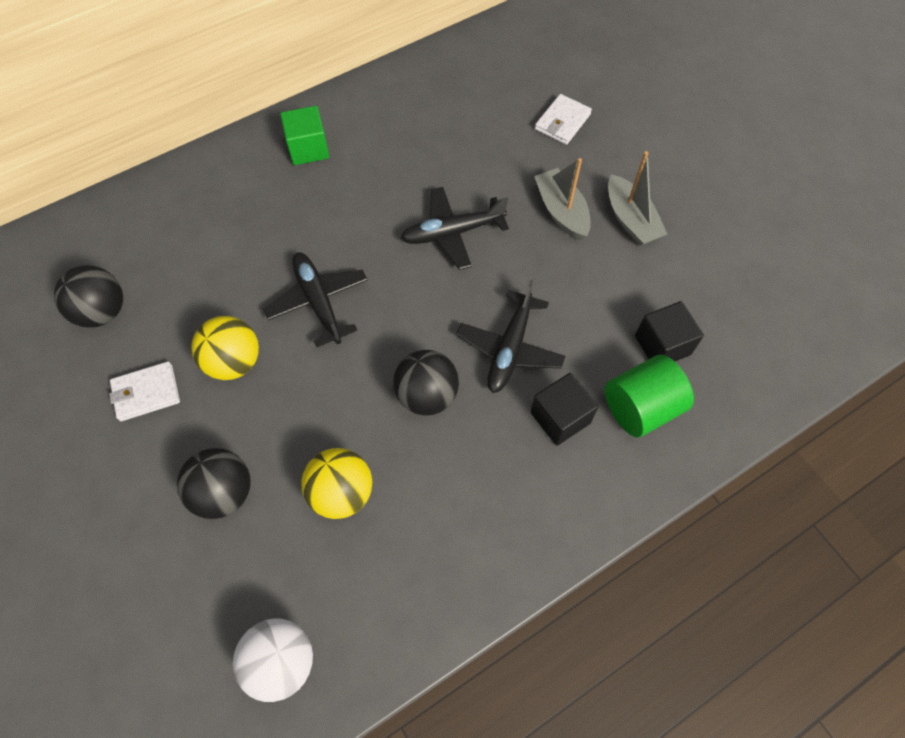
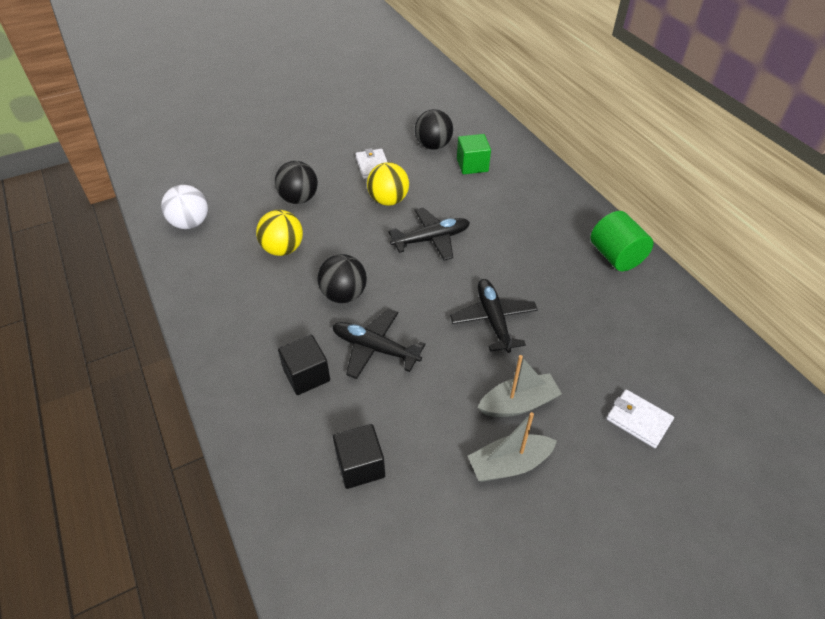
camera: 95 degrees right, 15 degrees down
green cube [280,106,329,165] -> green cube moved to [457,134,491,174]
green cylinder [605,355,694,438] -> green cylinder moved to [590,211,654,271]

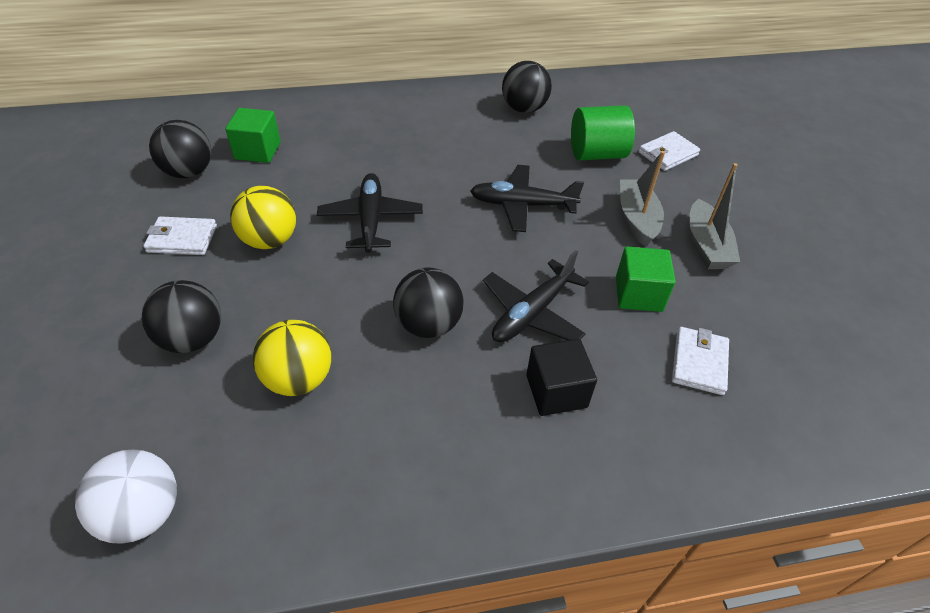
camera: 75 degrees left, 0 degrees up
black cube [333,424,385,489] -> white wallet [672,327,729,395]
green cylinder [590,211,654,271] -> green cylinder moved to [571,105,635,161]
none -> black ball [502,61,552,113]
none -> green cube [616,246,676,312]

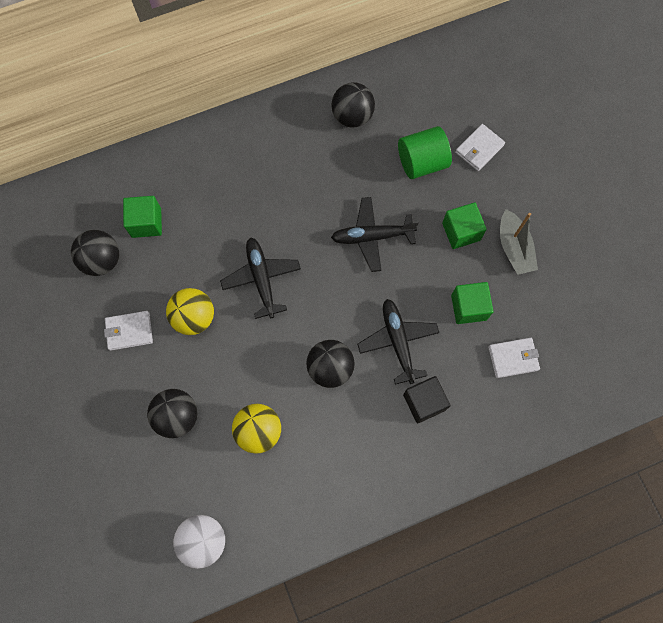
camera: 10 degrees left, 25 degrees up
black plane [483,250,589,342] -> black plane turned 135 degrees clockwise [357,299,439,385]
grey boat [620,151,665,247] -> green cube [442,202,487,249]
white wallet [672,327,729,395] -> white wallet turned 75 degrees clockwise [488,338,540,378]

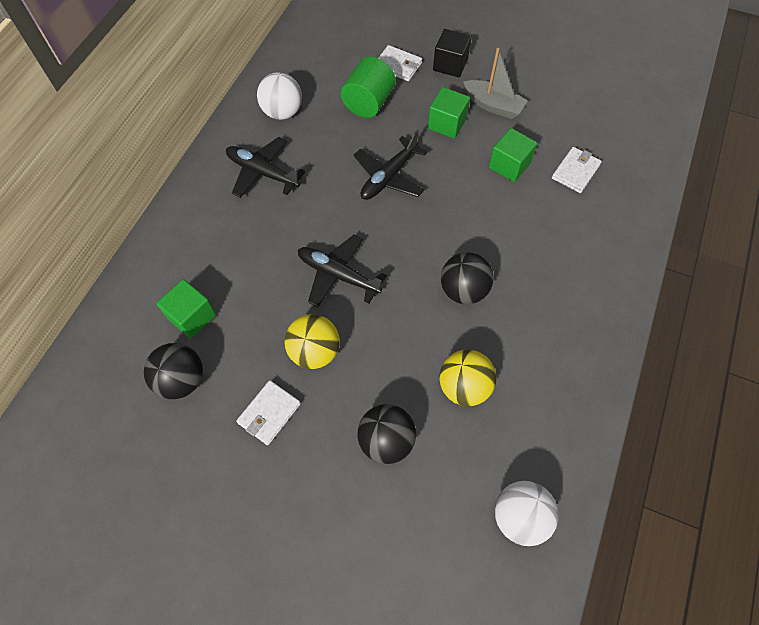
camera: 45 degrees left, 10 degrees down
black ball [332,82,375,128] -> white ball [257,72,302,120]
black plane [357,299,439,385] -> black plane moved to [226,137,305,198]
black cube [403,376,451,423] -> black cube moved to [433,29,472,77]
white wallet [455,124,505,171] -> white wallet turned 60 degrees counterclockwise [378,45,422,81]

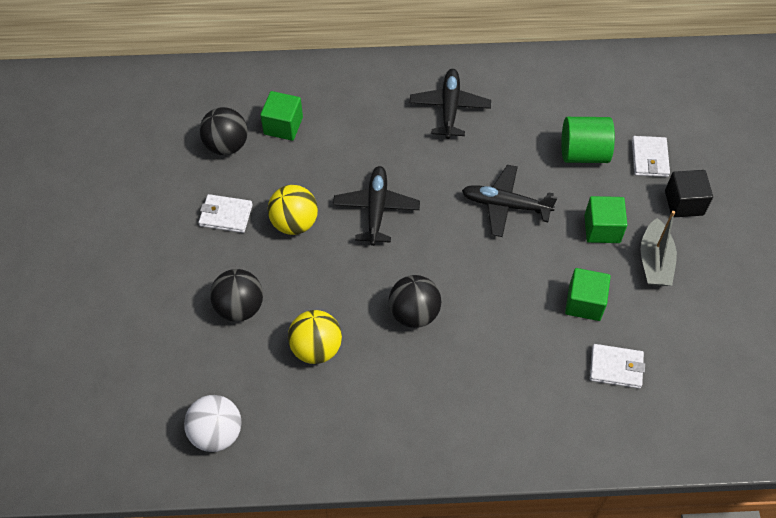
camera: 65 degrees right, 5 degrees down
white ball [257,72,302,120] -> none

